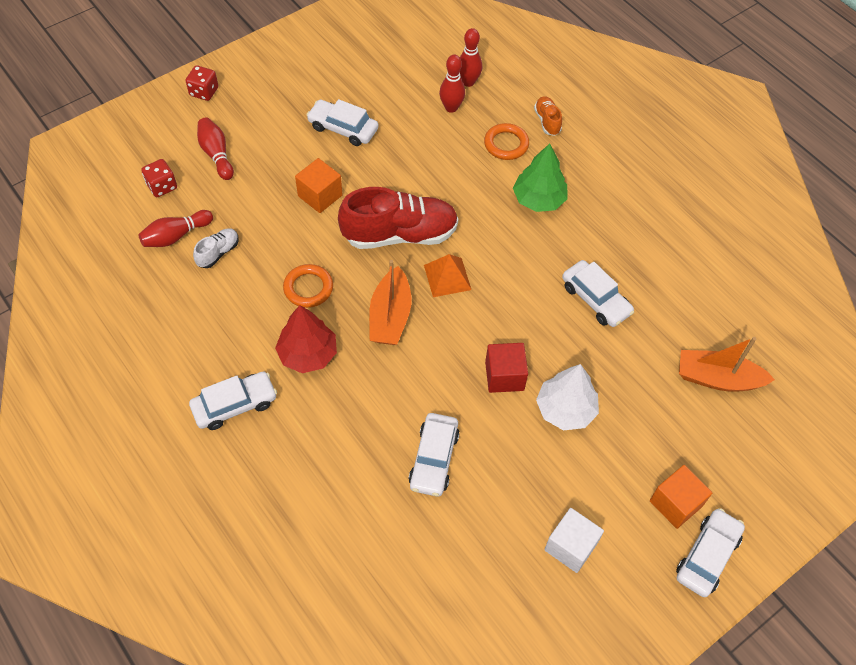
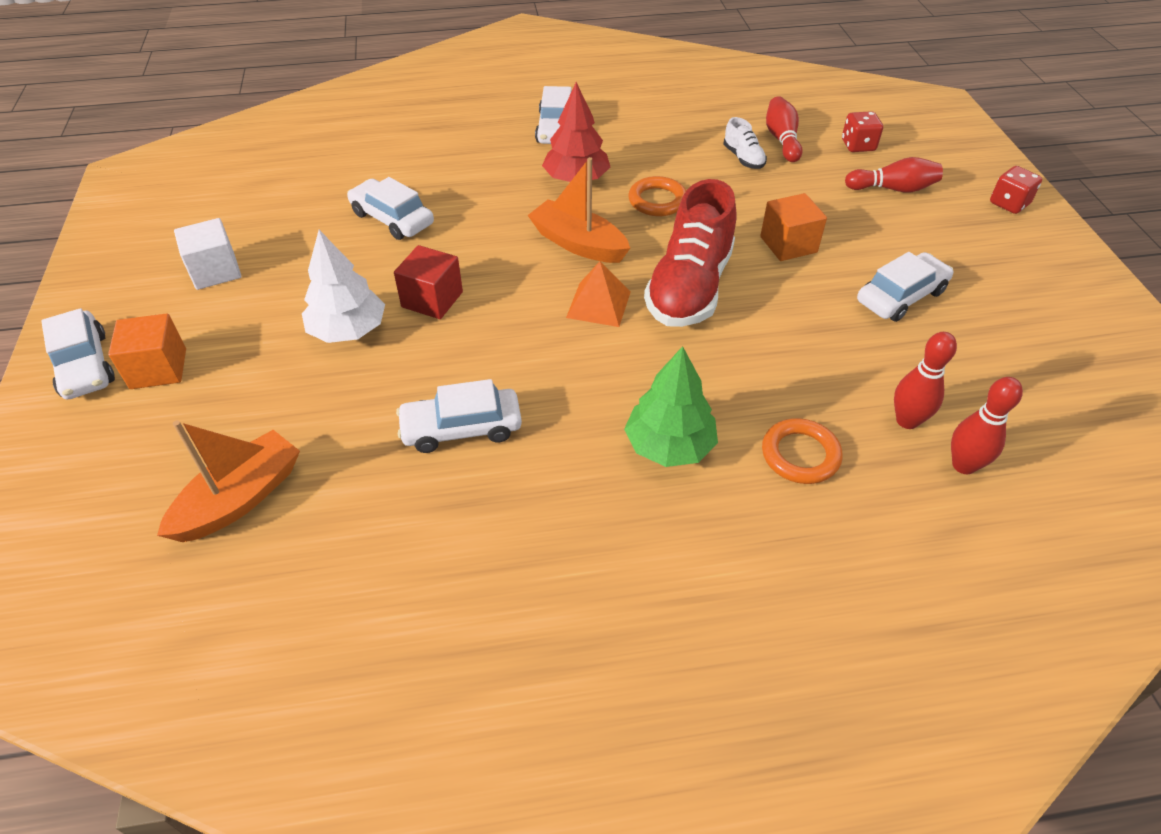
camera: 120 degrees right, 10 degrees down
orange shoe [534,96,562,136] -> none

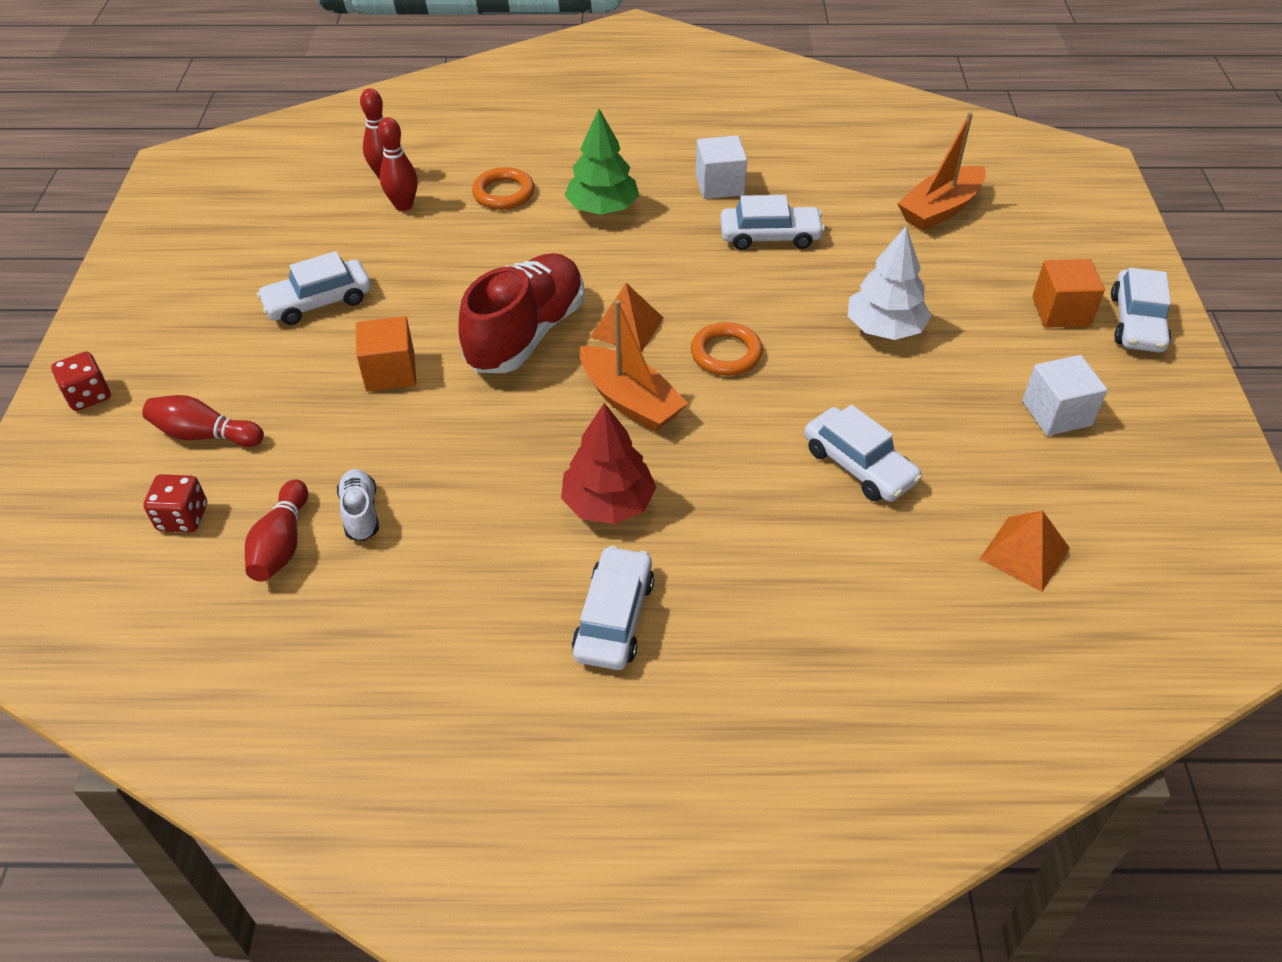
camera: 170 degrees left, 0 degrees up
white car [41,308,115,400] -> white car turned 150 degrees counterclockwise [1111,268,1171,353]
red cube [394,245,463,319] -> none
orange ring [628,176,686,216] -> orange ring moved to [691,322,763,376]
none -> white cube [696,135,747,199]
none -> orange pyramid [980,510,1070,592]

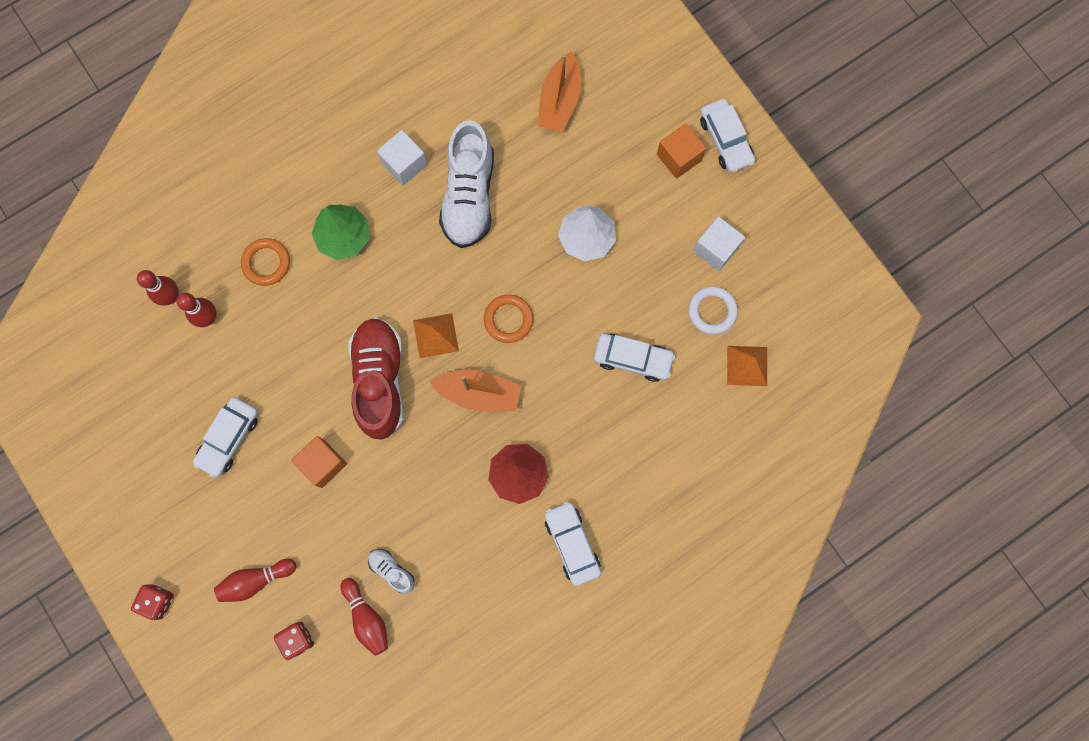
camera: 35 degrees left, 30 degrees up
white car [720,195,825,250] -> white shoe [439,120,494,248]
none -> white ring [688,286,738,335]

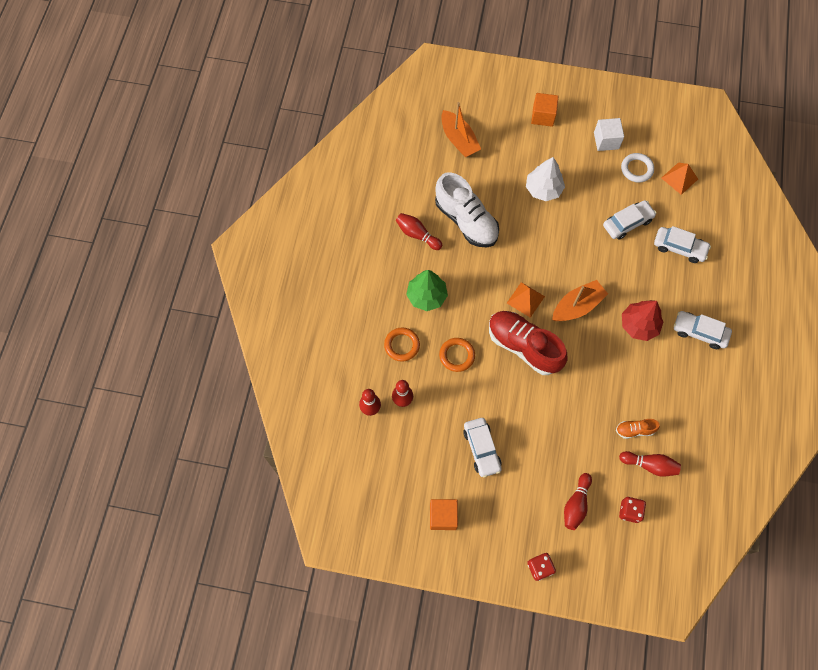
camera: 45 degrees left, 10 degrees down
orange cube [291,436,347,488] -> orange cube moved to [430,499,458,530]
white shoe [368,549,414,594] -> orange shoe [616,419,660,439]
white cube [377,130,427,186] -> red bowling pin [396,213,442,250]
orange ring [484,295,533,343] -> orange ring moved to [439,338,475,372]
white car [700,99,755,173] -> white car moved to [654,226,711,263]

